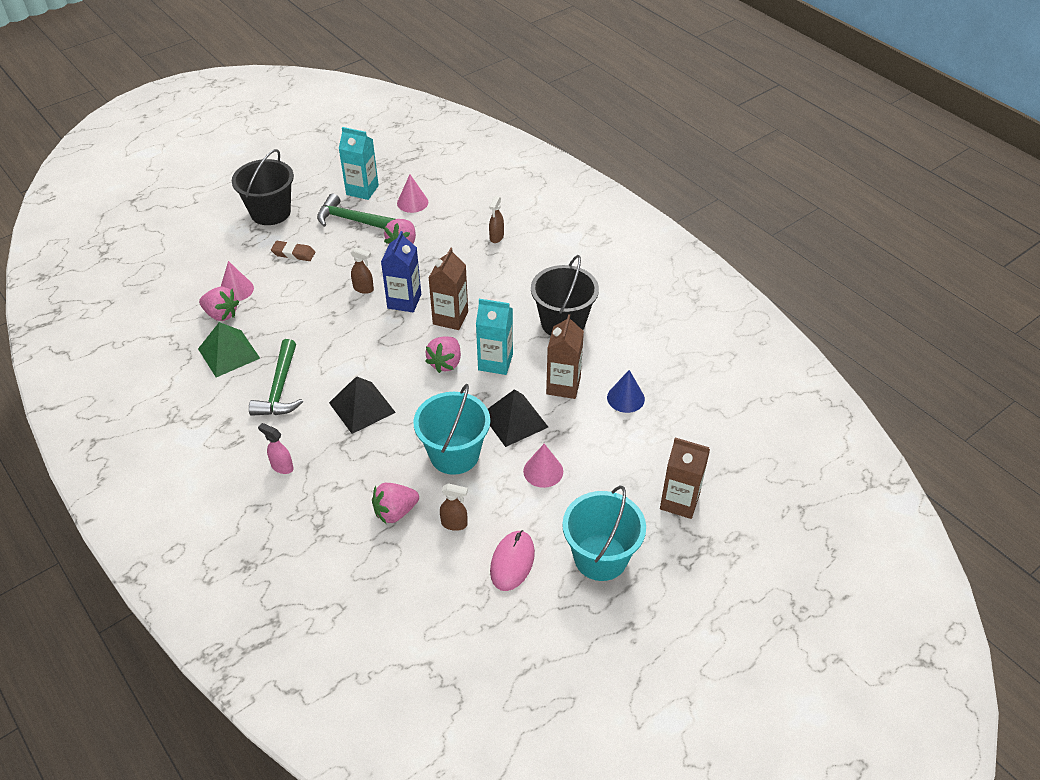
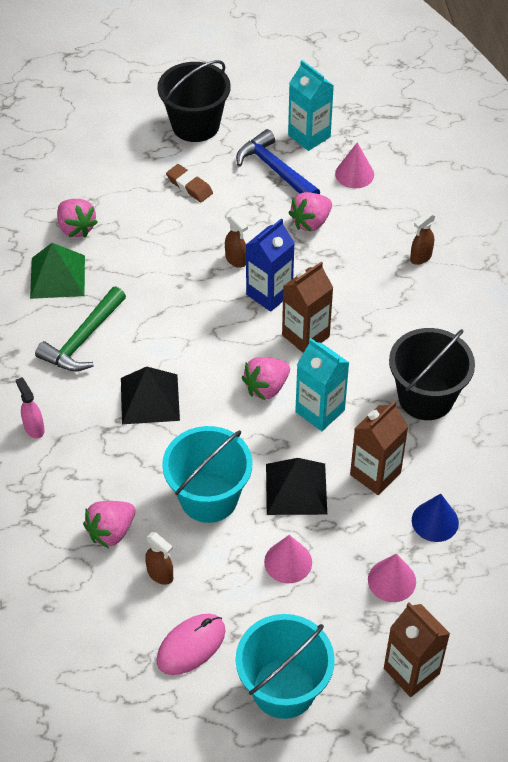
camera: 30 degrees right, 5 degrees up
pink cone [221,261,254,301] -> pink cone moved to [368,554,416,602]
green hammer [317,194,395,229] -> blue hammer [236,129,320,194]
pink strawberry [372,483,419,524] -> pink strawberry turned 45 degrees counterclockwise [83,501,135,548]

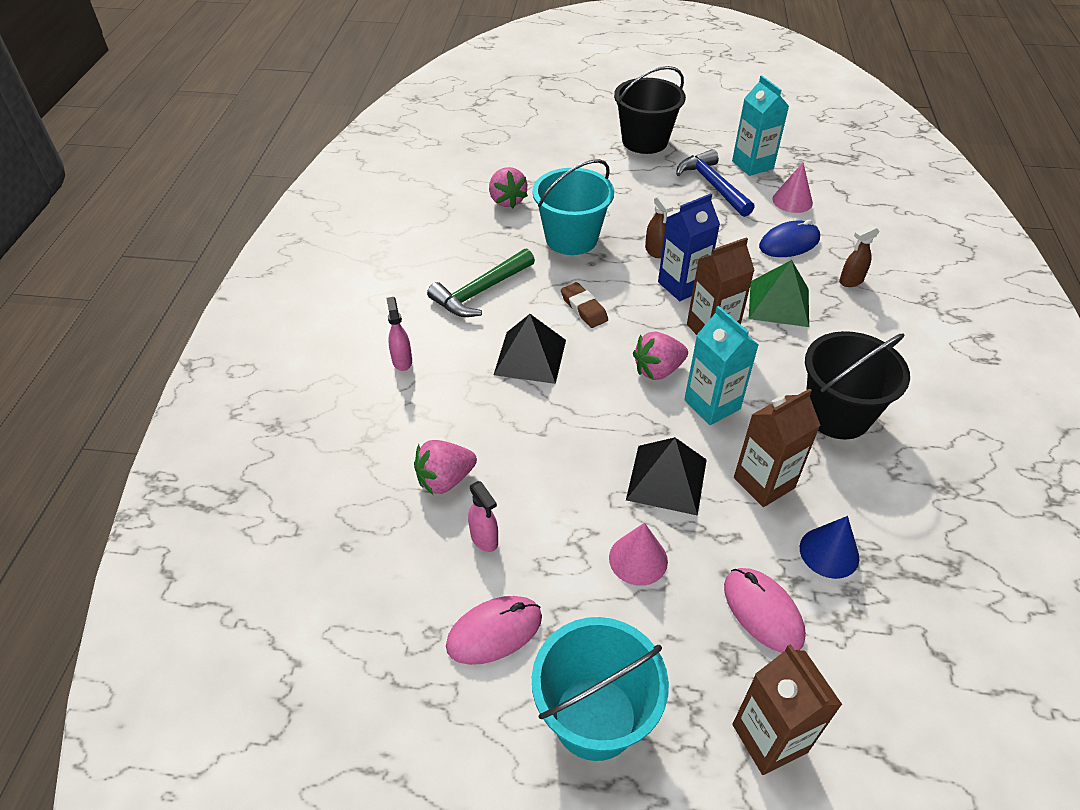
camera: 15 degrees right, 5 degrees down
green pyramid [30,243,85,299] -> green pyramid moved to [749,260,809,327]
brown spray bottle [145,532,173,585] -> pink spray bottle [468,481,498,552]
turquoise bucket [162,426,252,523] -> turquoise bucket moved to [532,159,614,255]
brown eraser [166,164,213,202] -> brown eraser moved to [561,282,608,328]
pink strawberry [289,192,332,231] -> none
pink cone [368,554,416,602] -> pink mouse [724,568,806,653]
none -> blue mouse [759,220,820,257]

